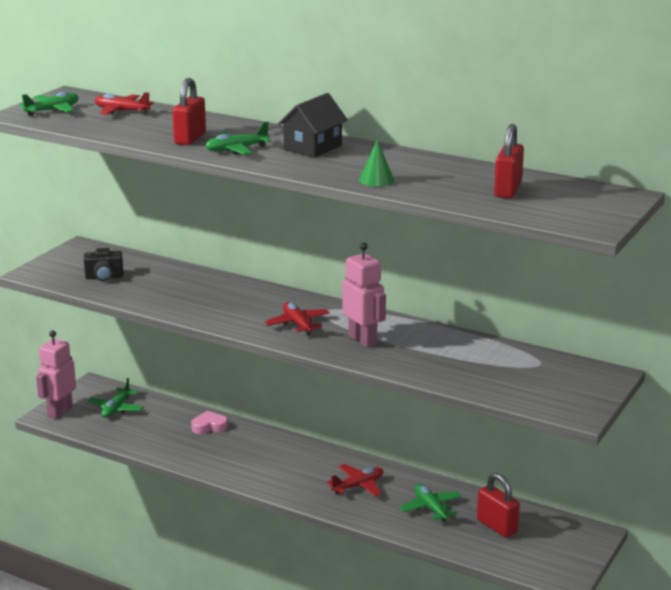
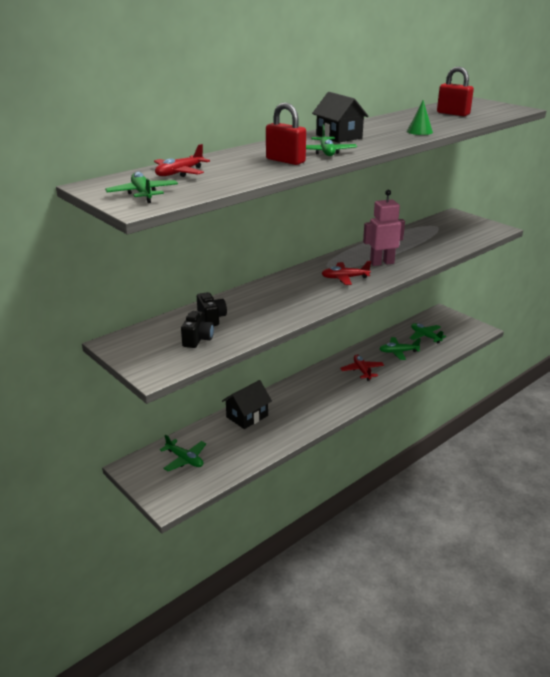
camera: 70 degrees left, 5 degrees up
pink robot [36,331,76,419] -> none
pink heart [191,411,228,434] -> black house [222,380,272,429]
red padlock [477,473,520,538] -> green plane [410,323,446,343]
none -> black camera [197,292,227,326]

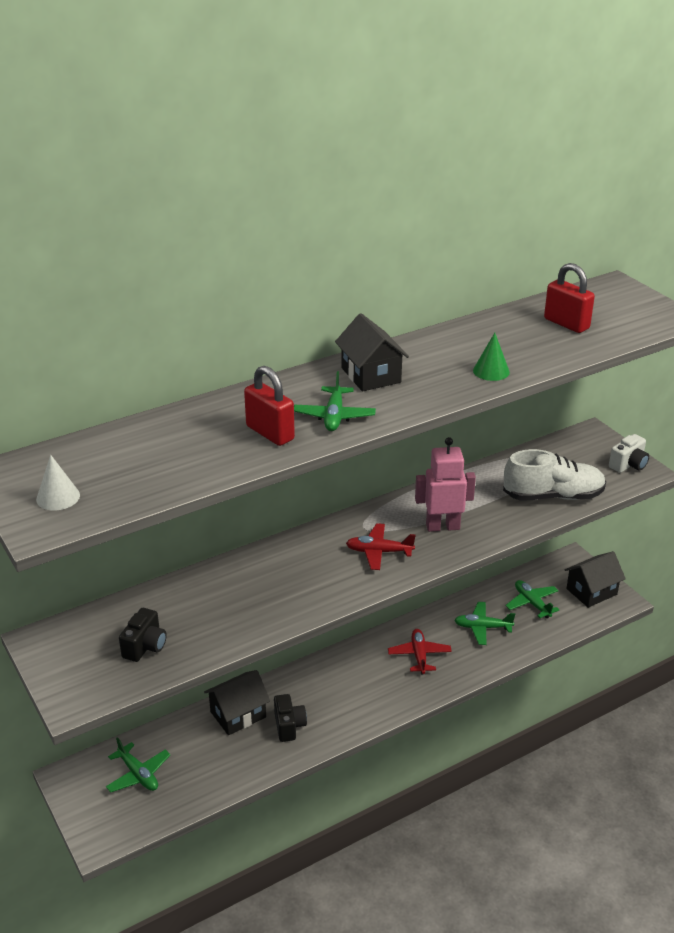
camera: 10 degrees right, 5 degrees up
green plane [105,172,178,203] -> white cone [36,455,80,511]
red plane [154,144,210,177] -> none
black camera [197,292,227,326] -> black camera moved to [274,694,307,742]
none -> white shoe [503,449,606,501]
none -> black house [564,551,626,608]
none -> white camera [609,434,649,473]

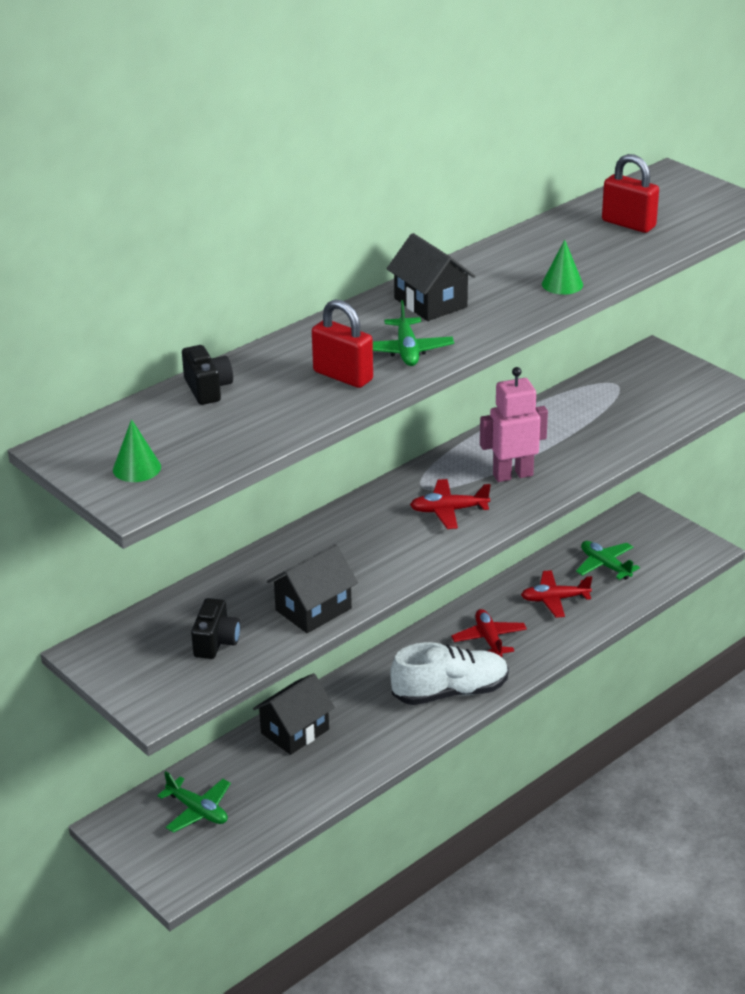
camera: 10 degrees left, 0 degrees up
white cone [36,455,80,511] -> green cone [113,419,161,482]
black camera [274,694,307,742] -> black camera moved to [182,345,233,405]
green plane [454,602,515,645] -> red plane [521,570,592,618]
white shoe [503,449,606,501] -> white shoe moved to [390,642,509,705]
black house [564,551,626,608] -> black house moved to [267,544,358,633]
white camera [609,434,649,473] -> none

